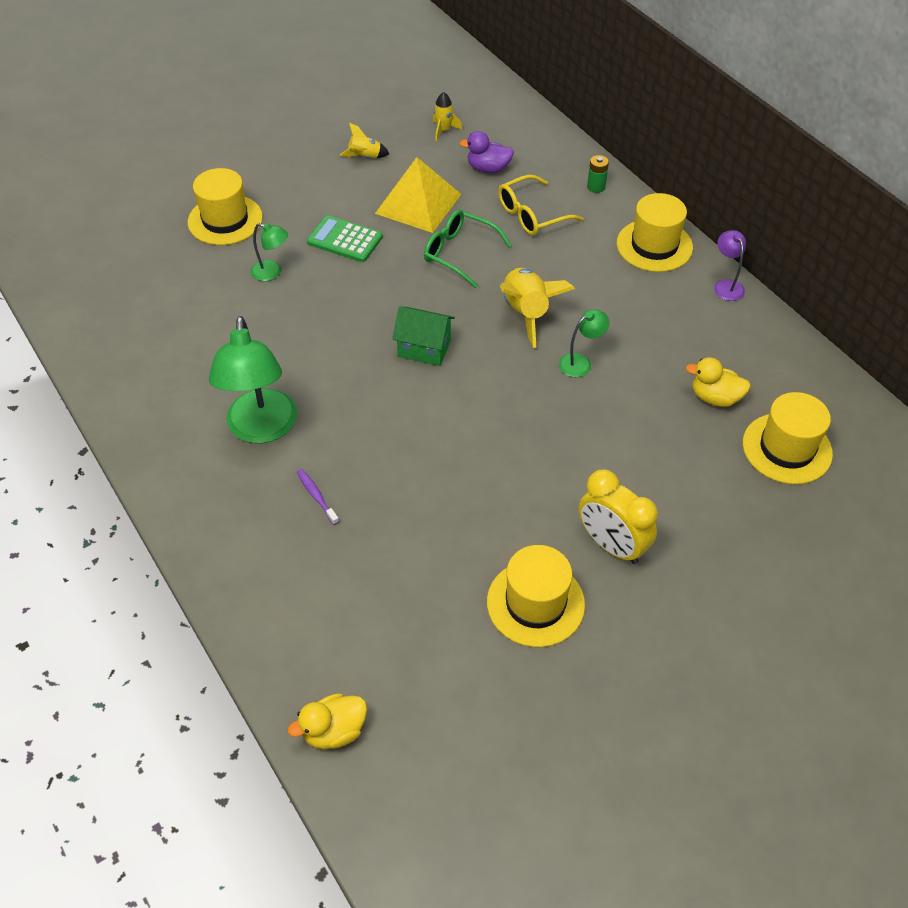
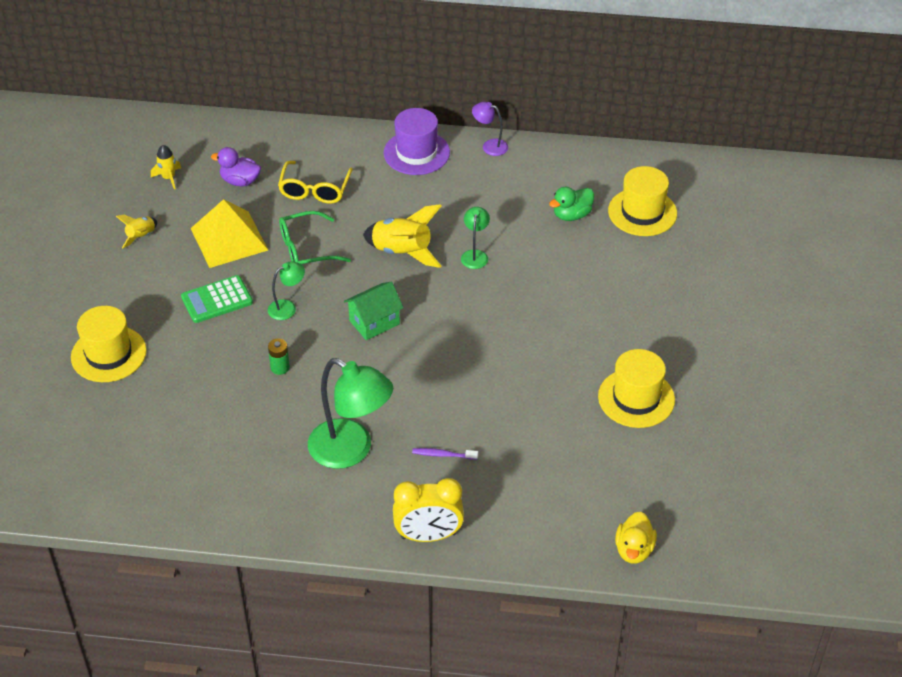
camera: 50 degrees left, 5 degrees down
green lamp [251,223,288,281] -> green lamp moved to [268,261,305,320]
purple duck [459,131,514,173] -> purple duck turned 60 degrees clockwise [211,147,261,187]
yellow clock [579,469,658,564] -> yellow clock moved to [393,478,464,542]
green battery [587,155,609,193] -> green battery moved to [268,339,290,375]
yellow hat [617,193,693,272] -> purple hat [383,108,450,175]
yellow duck [686,357,751,407] -> green duck [549,187,594,221]

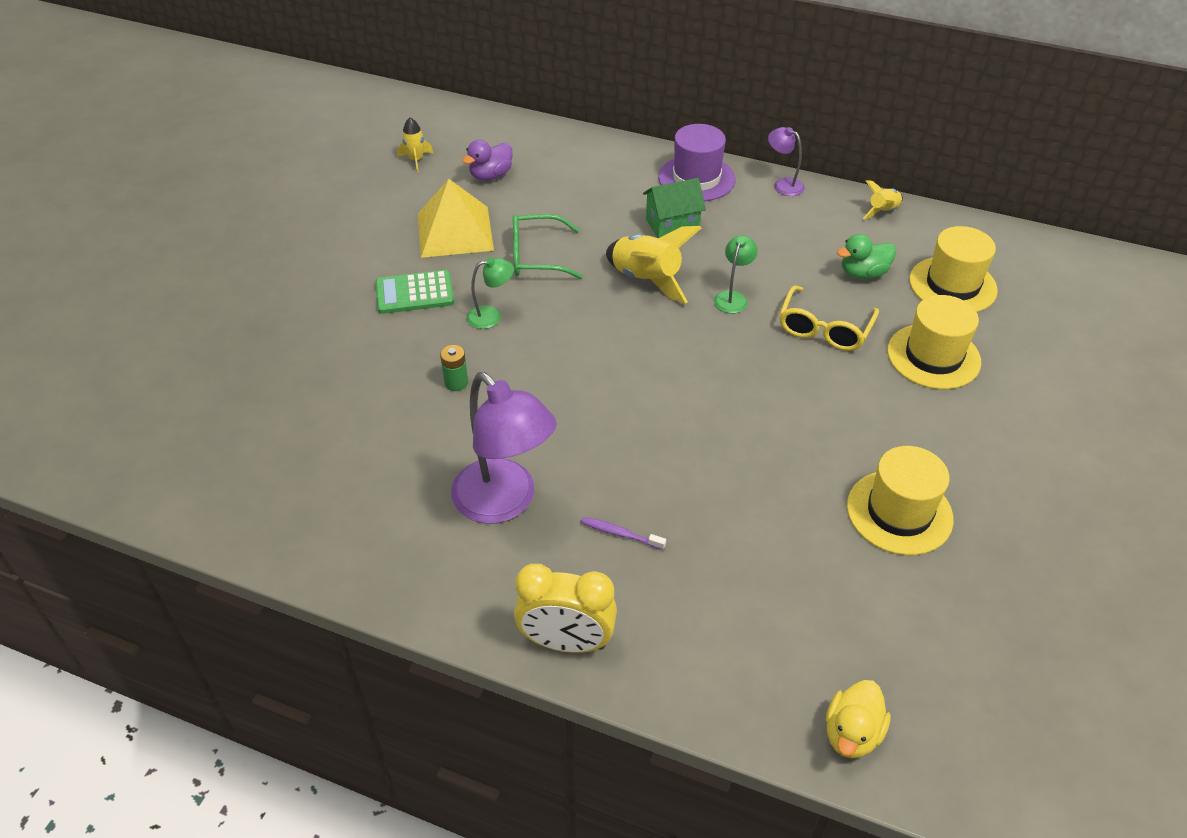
camera: 15 degrees right, 0 degrees up
yellow hat [71,306,147,382] -> yellow hat moved to [887,295,981,389]
yellow rocket [116,215,157,248] -> yellow rocket moved to [863,180,903,220]
purple duck [211,147,261,187] -> purple duck turned 75 degrees counterclockwise [462,140,513,181]
yellow glasses [278,161,353,204] -> yellow glasses moved to [779,285,879,351]
green lamp [308,358,393,469] -> purple lamp [451,372,556,524]
green house [344,281,403,340] -> green house moved to [643,178,706,238]

